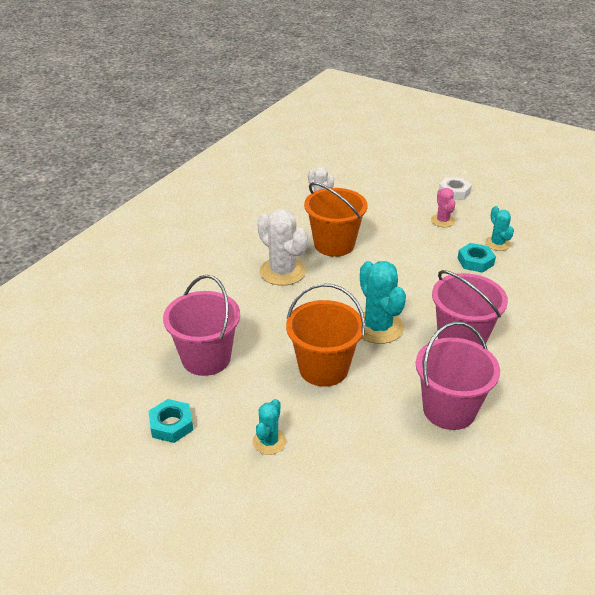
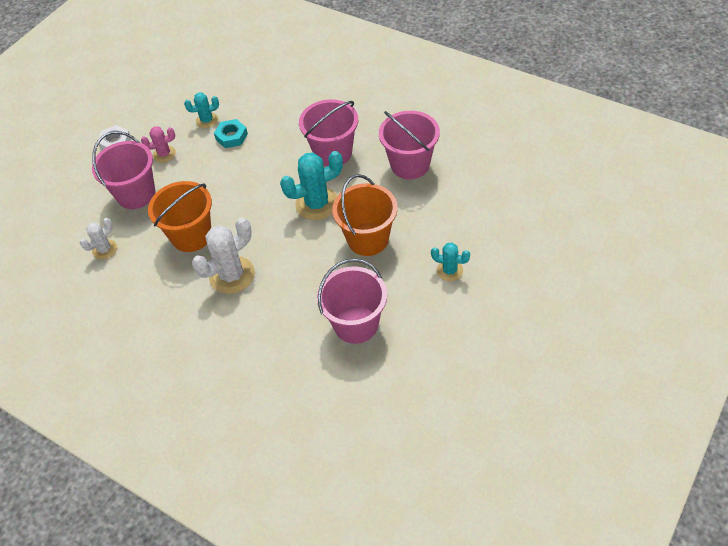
camera: 85 degrees left, 15 degrees up
turquoise nut [149,399,193,443] -> none
none -> pink bucket [92,131,155,209]

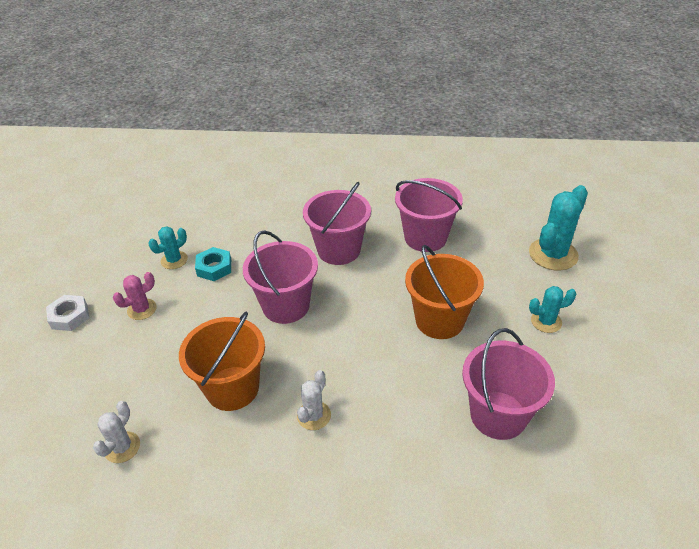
camera: 30 degrees left, 10 degrees down
pink bucket [92,131,155,209] -> pink bucket moved to [243,230,318,324]
white cactus [192,218,255,294] -> white cactus [297,370,331,430], size x0.57
turquoise cactus [280,151,343,220] -> turquoise cactus moved to [529,185,588,271]

